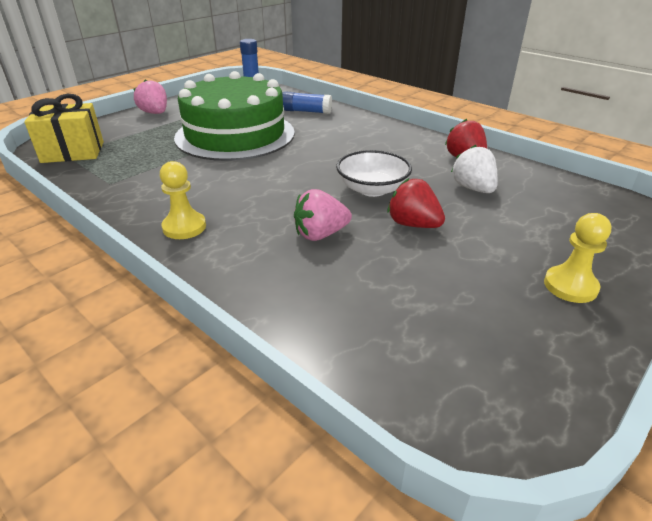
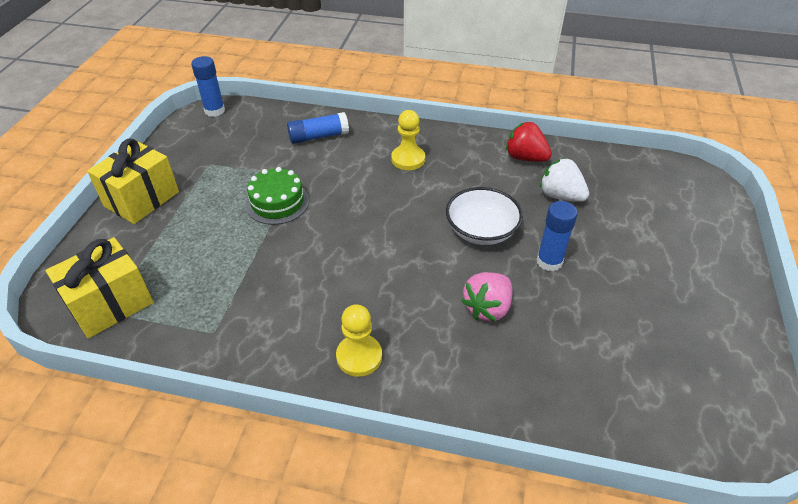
camera: 30 degrees left, 10 degrees up
pink strawberry [134,79,167,114] -> yellow gift [87,139,179,224]
green cake [174,71,295,161] -> green cake [245,167,309,225], size x0.45
red strawberry [387,178,445,228] -> blue glue stick [537,201,578,271]
yellow pawn [544,213,612,303] -> yellow pawn moved to [391,110,425,170]

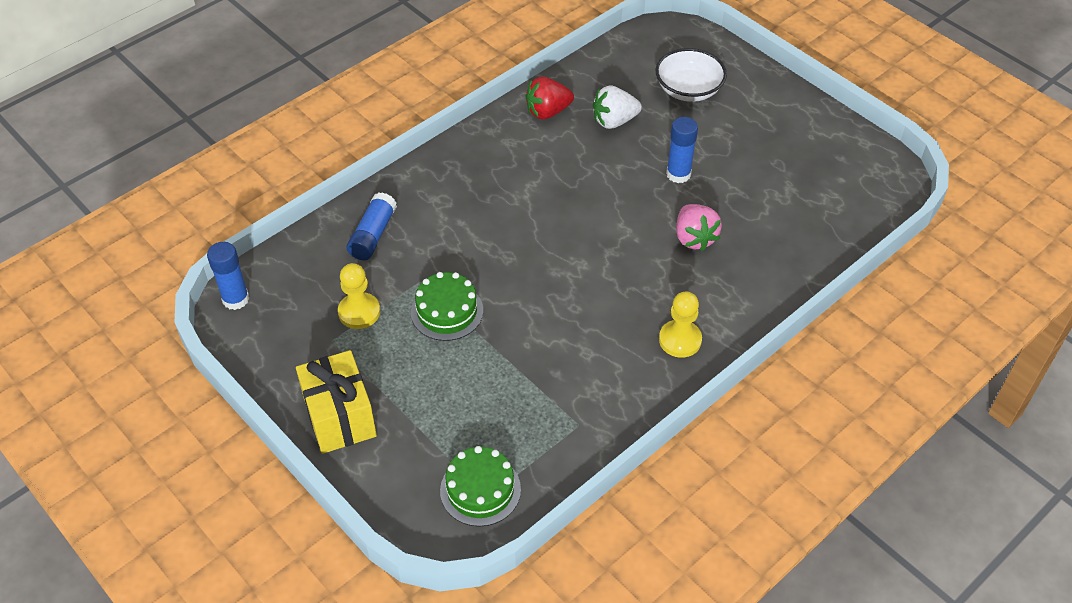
camera: 55 degrees left, 5 degrees up
yellow gift [45,237,154,338] -> green cake [440,446,521,527]
yellow pawn [391,110,425,170] -> yellow pawn moved to [338,263,380,329]
white bowl [446,187,523,245] -> white bowl moved to [655,48,727,102]

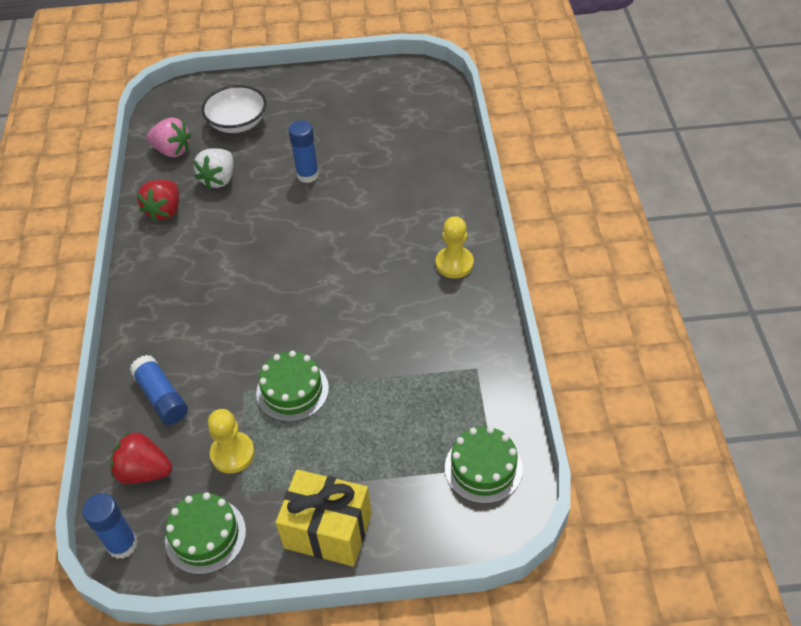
camera: 50 degrees left, 0 degrees up
pink strawberry [676,204,722,251] -> pink strawberry moved to [147,117,191,157]
none -> red strawberry [110,432,172,484]
none -> green cake [165,492,246,575]

